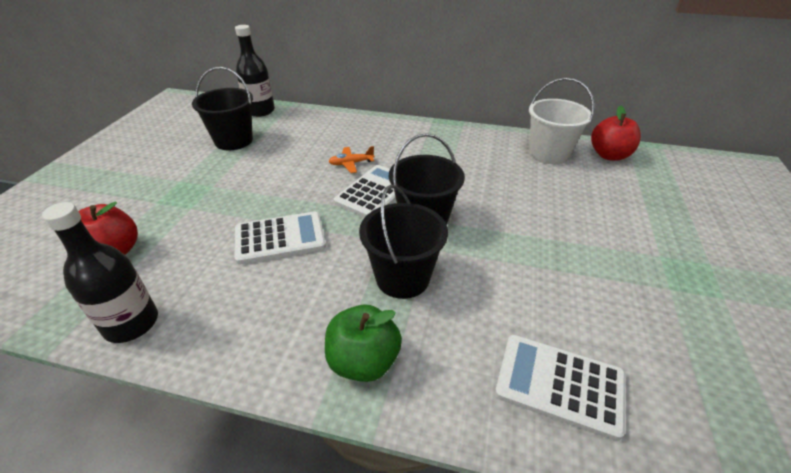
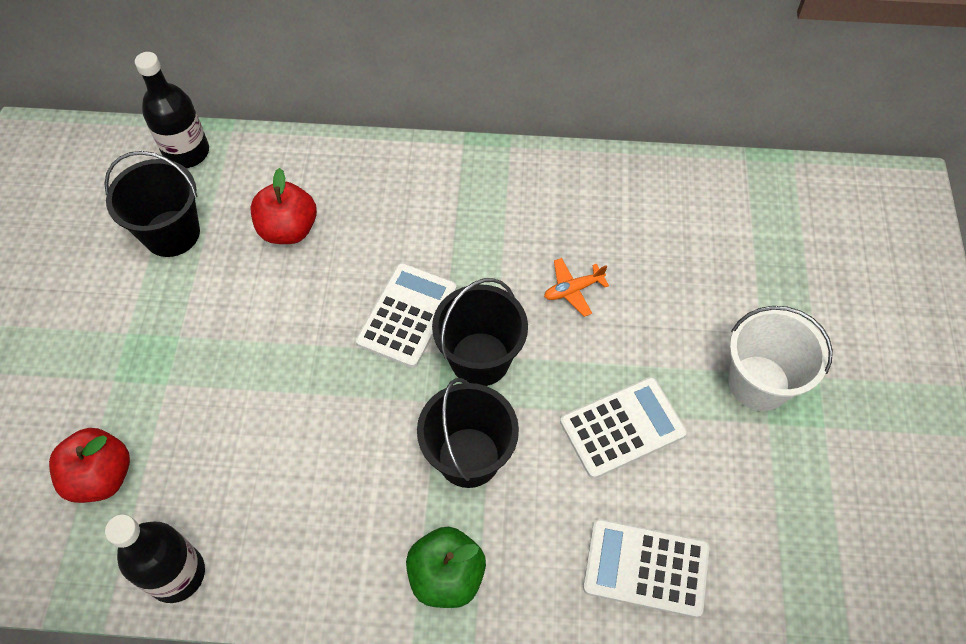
camera: 10 degrees left, 20 degrees up
white calculator [235,211,326,264] -> white calculator moved to [560,377,687,479]
orange plane [328,146,375,173] -> orange plane moved to [544,258,609,317]
white bucket [529,78,594,164] -> white bucket moved to [728,306,833,411]
red apple [591,106,641,161] -> red apple moved to [251,168,317,244]

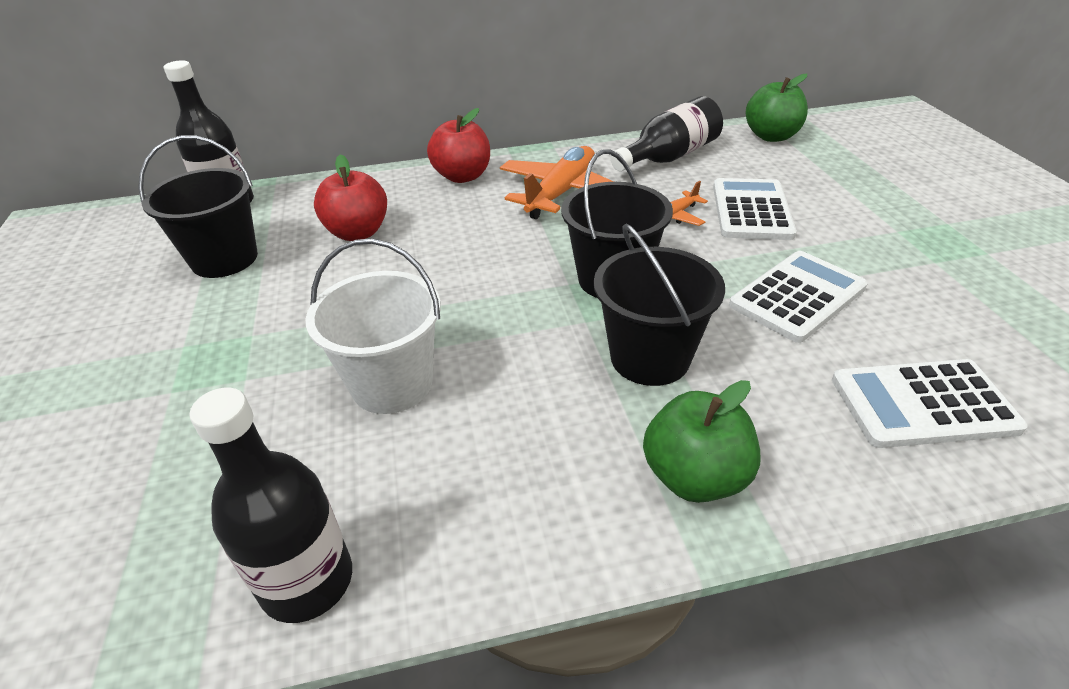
camera: 15 degrees left, 20 degrees down
red apple [49,428,130,503] -> red apple moved to [427,108,490,183]
white calculator [356,263,457,368] -> white calculator moved to [713,178,797,240]
white bucket [728,306,833,411] -> white bucket moved to [306,239,441,414]
none -> orange plane [500,146,614,219]
none -> black bottle [611,96,723,171]
none -> green apple [746,74,808,142]

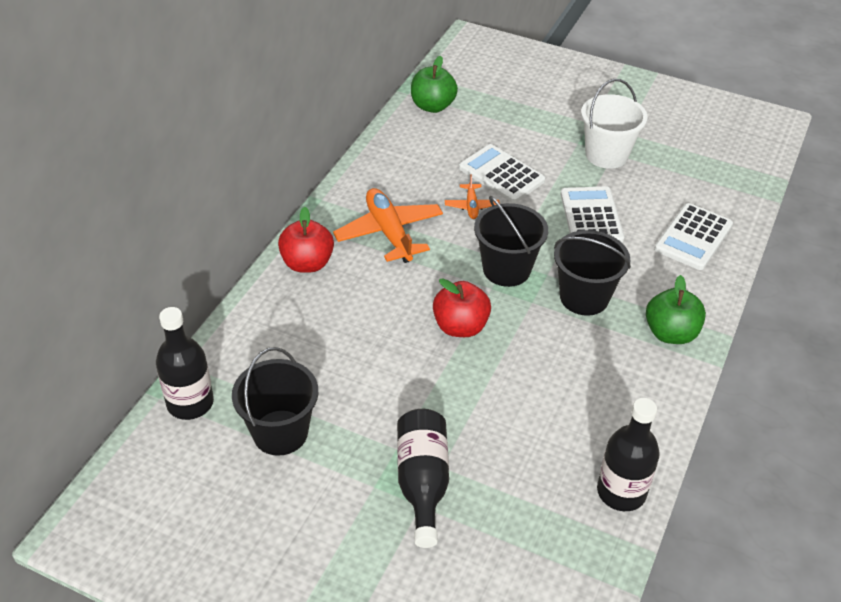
camera: 55 degrees left, 5 degrees up
white bucket [306,239,441,414] -> white bucket moved to [581,79,647,169]
red apple [314,154,387,241] -> red apple moved to [433,278,491,337]
black bottle [611,96,723,171] -> black bottle moved to [397,409,449,548]

